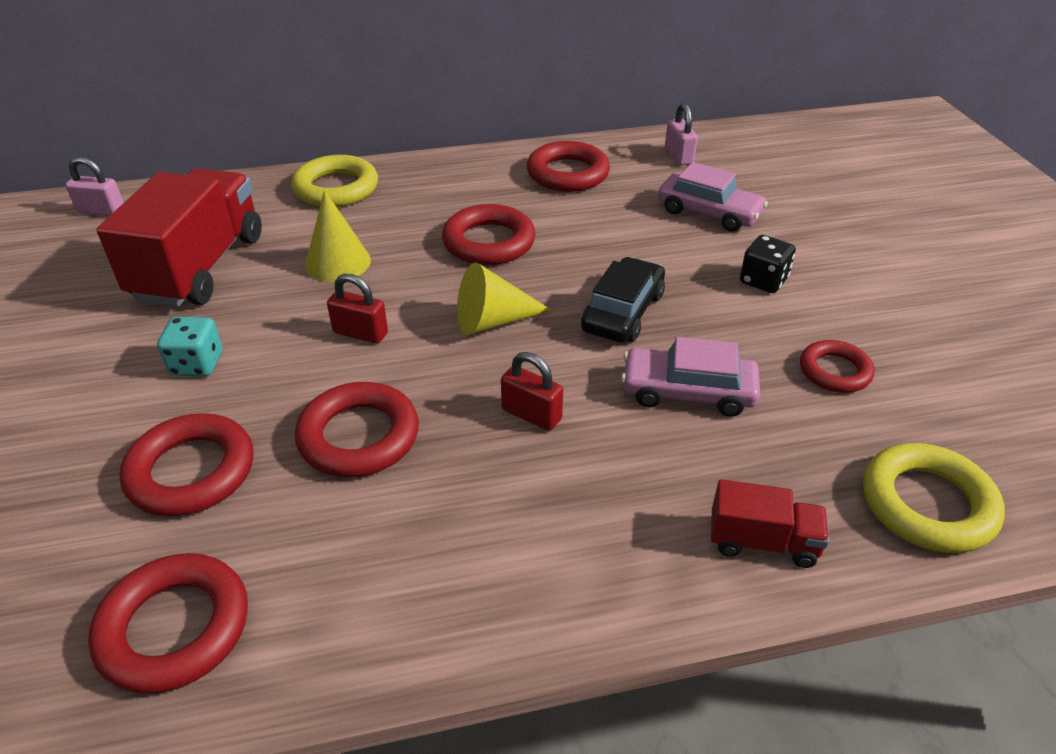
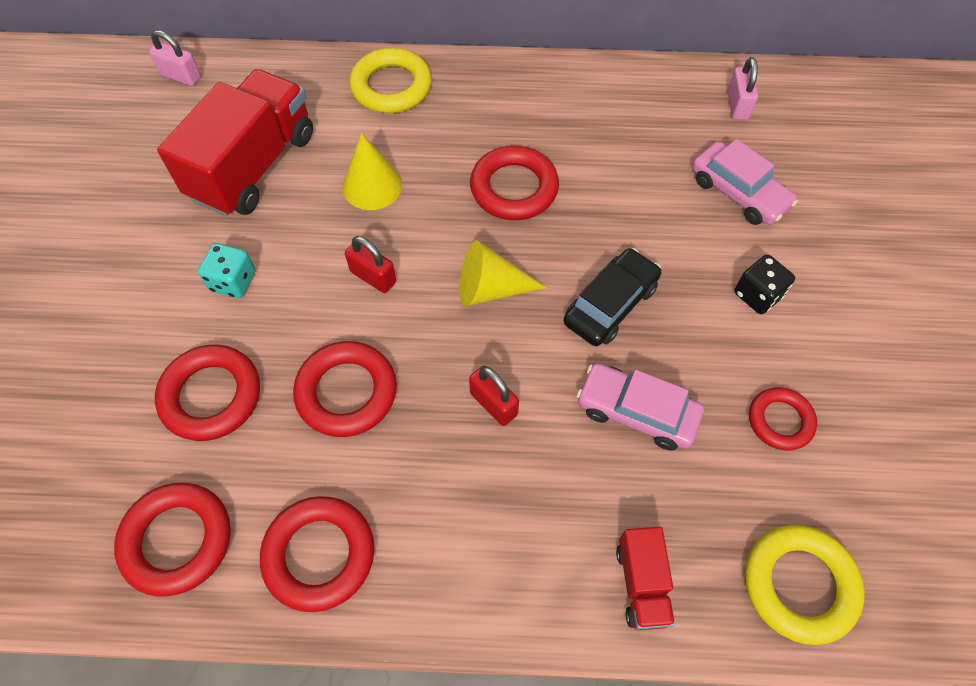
camera: 15 degrees right, 20 degrees up
red ring [527,141,610,192] -> red ring moved to [260,496,374,612]
red truck [711,479,829,568] -> red truck turned 60 degrees clockwise [616,527,675,630]

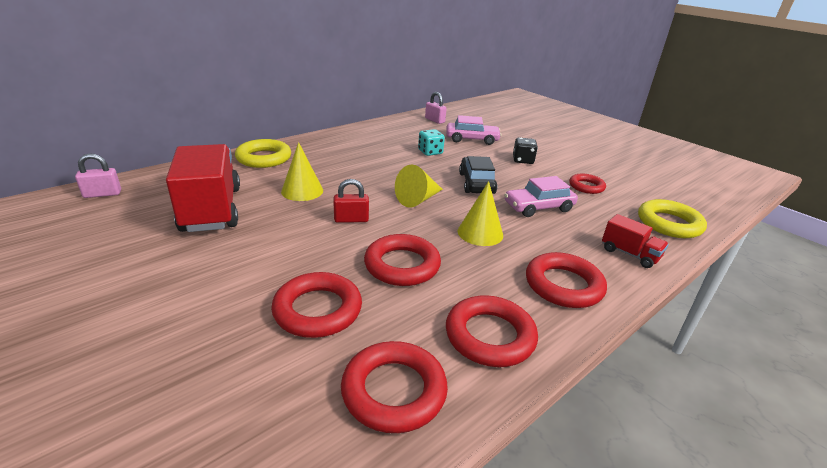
camera: 45 degrees left, 30 degrees down
turquoise dice [198,243,255,298] -> turquoise dice moved to [418,129,445,156]
red padlock [469,366,519,426] -> yellow cone [458,181,503,246]
red ring [470,146,559,220] -> red ring moved to [526,252,607,308]

